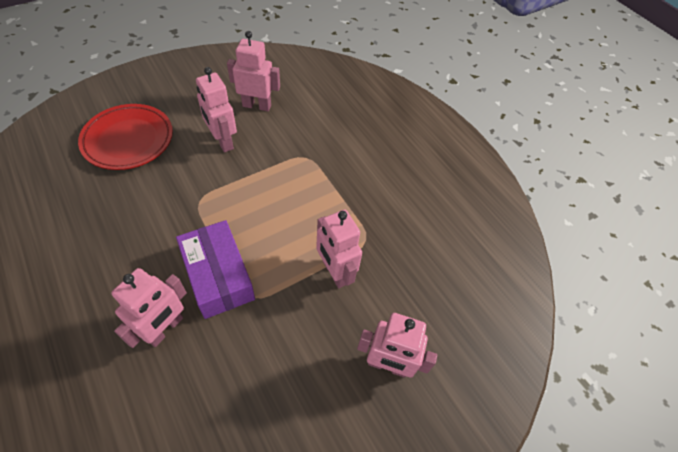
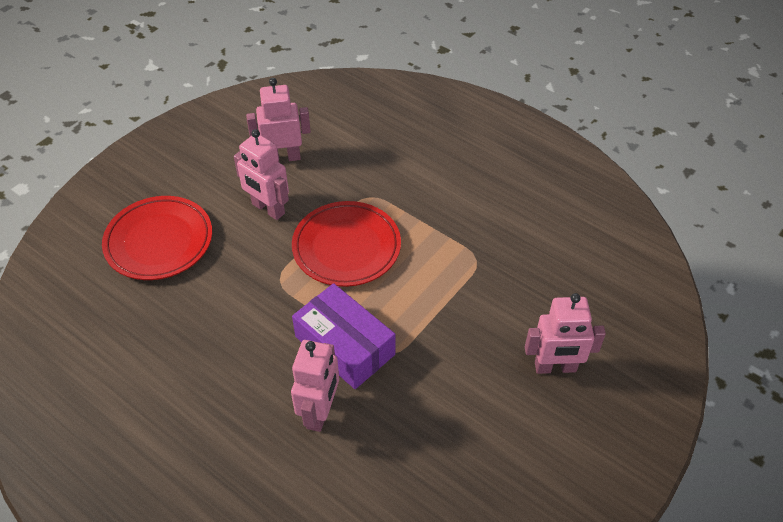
camera: 15 degrees left, 5 degrees down
pink robot [316,210,362,288] -> none
none -> red plate [292,201,401,287]

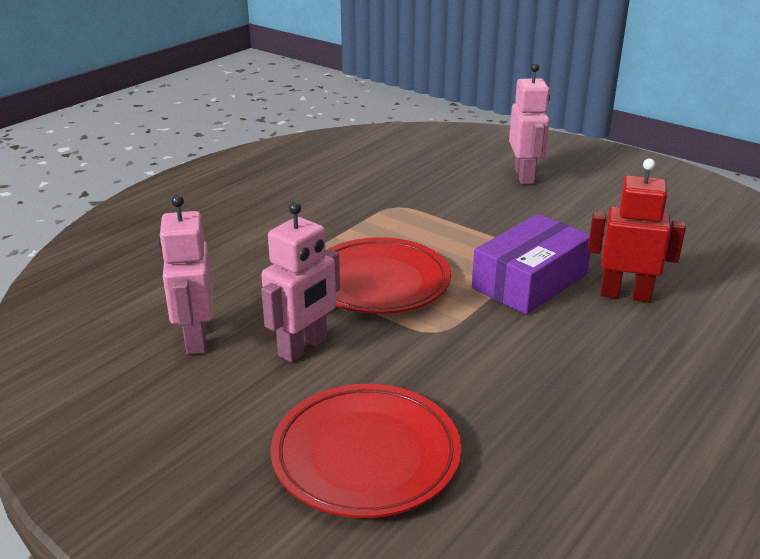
camera: 90 degrees left, 20 degrees down
pink robot [291,340,339,432] -> red robot [588,158,686,302]

